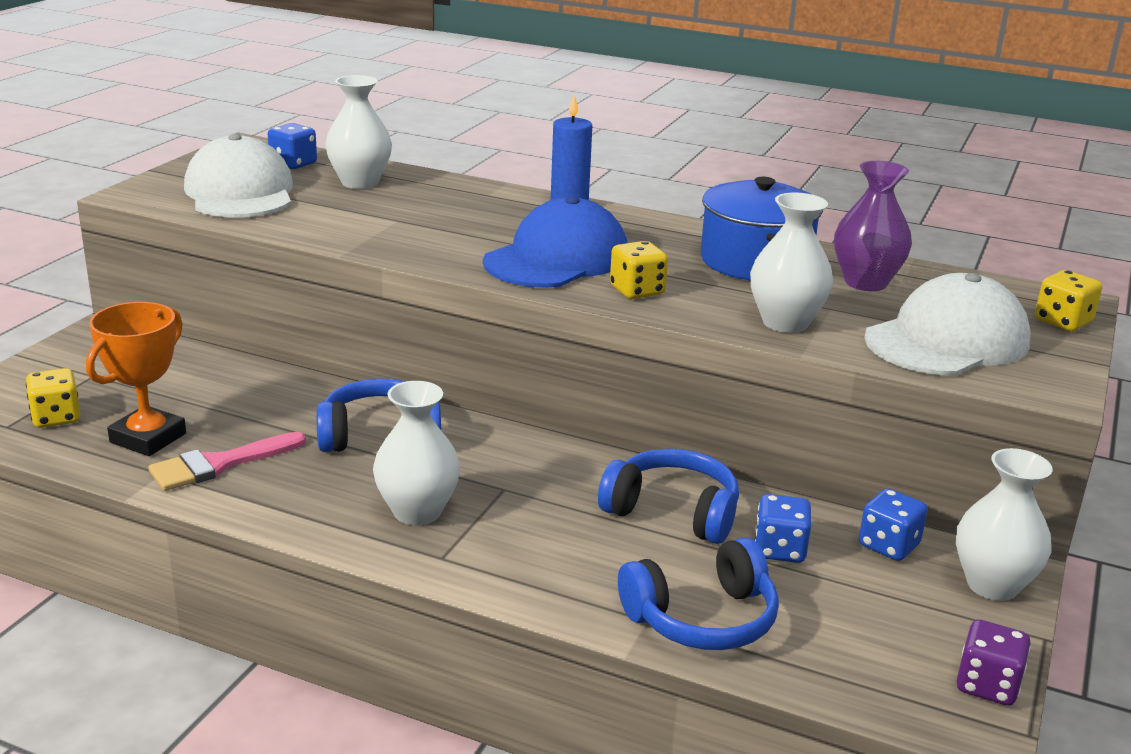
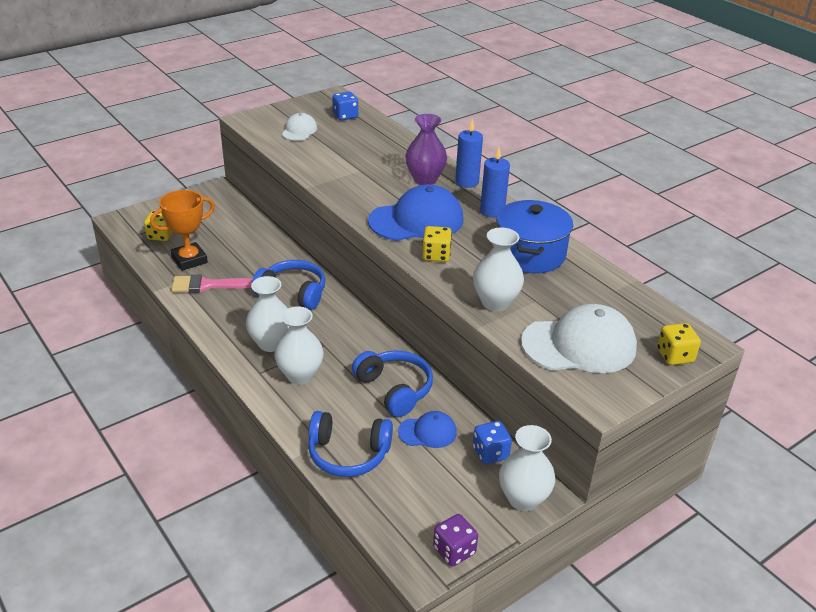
camera: 30 degrees right, 10 degrees up
white cap [184,134,293,218] -> white cap [282,113,317,141], size x0.53
white vase [325,75,392,189] -> white vase moved to [275,306,324,385]
blue dice [755,494,811,563] -> blue cap [398,411,457,448]
purple vase [834,161,912,291] -> purple vase moved to [405,114,447,185]
none -> blue candle [480,147,510,218]

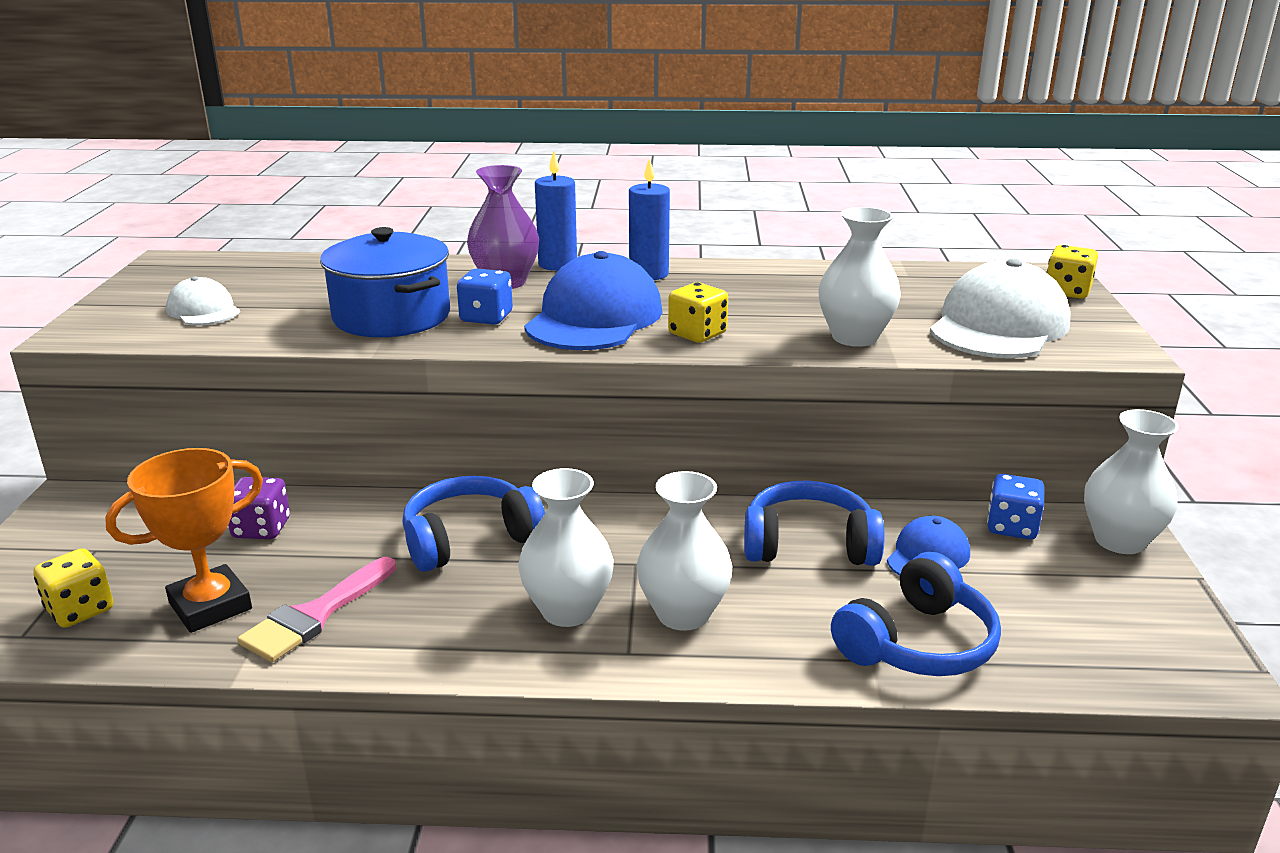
camera: 50 degrees left, 10 degrees down
orange trophy [150,190,215,271] -> orange trophy turned 45 degrees clockwise [105,448,263,633]
blue dice [332,92,358,120] -> blue dice moved to [457,269,513,325]
purple dice [433,514,478,566] -> purple dice moved to [228,477,290,539]
blue pot [496,200,573,273] -> blue pot moved to [320,227,450,337]

